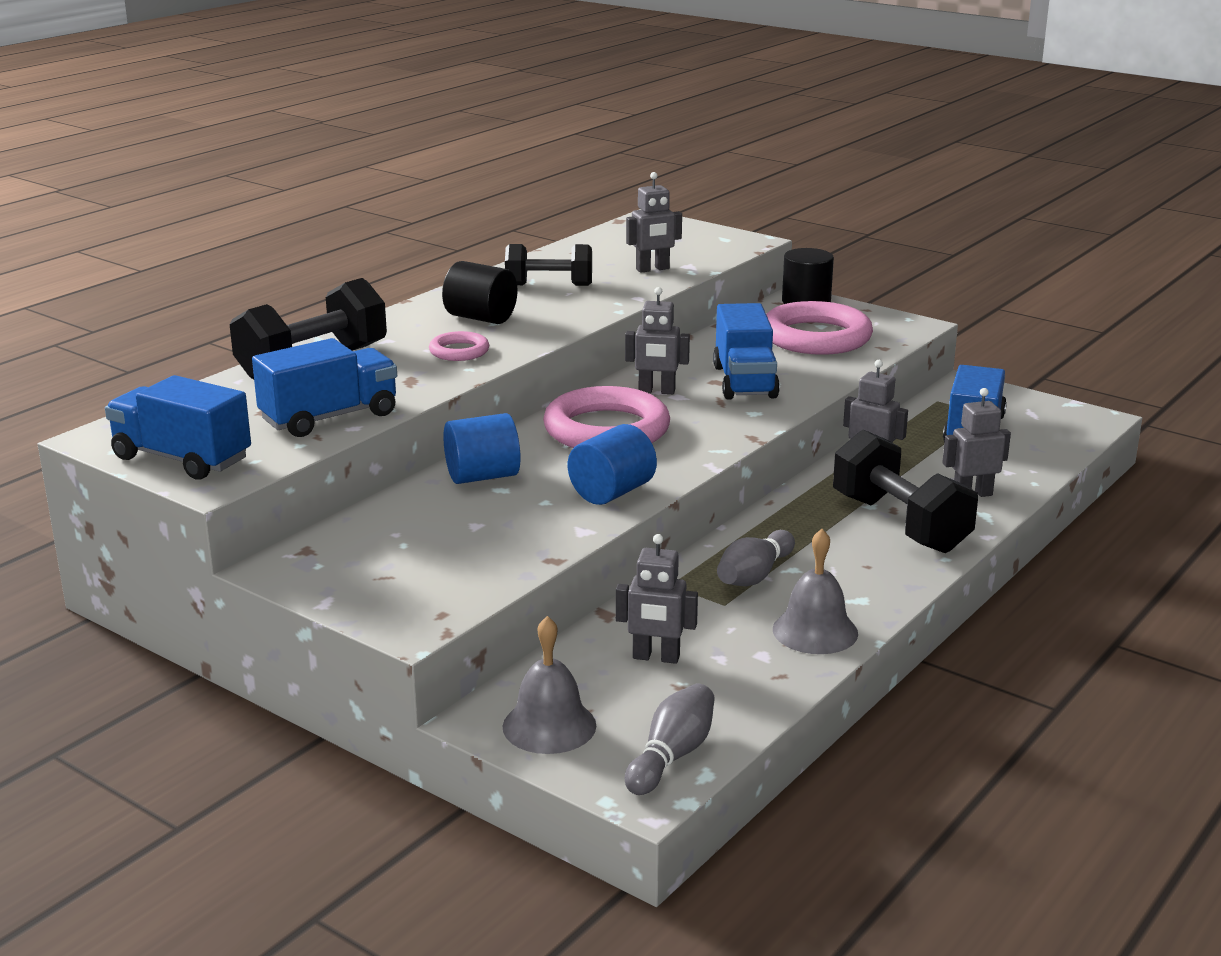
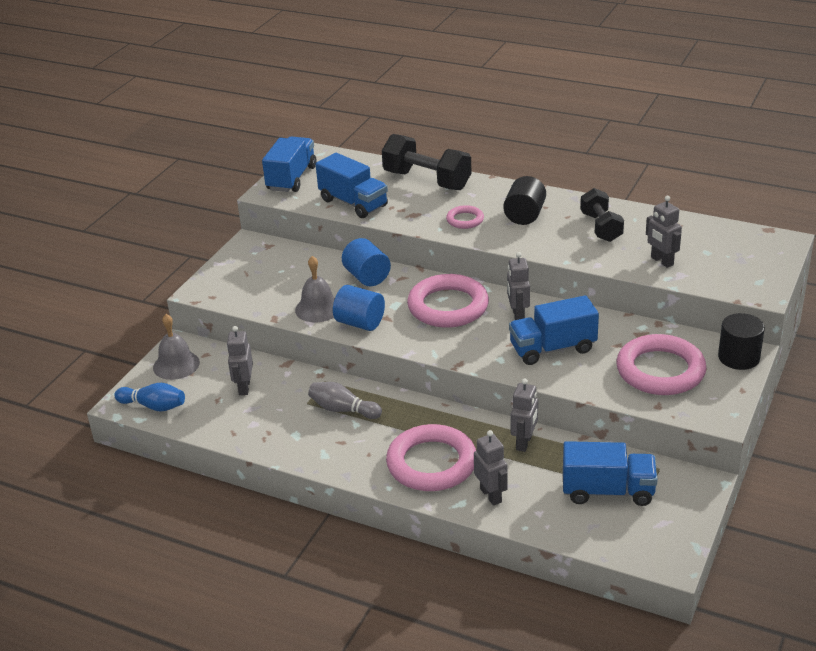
camera: 80 degrees right, 10 degrees up
grey bowling pin [625,683,715,795] -> blue bowling pin [114,383,185,412]
grey bell [773,529,858,654] -> grey bell moved to [295,256,335,322]
black dumbbell [833,430,978,553] -> pink ring [386,424,476,491]

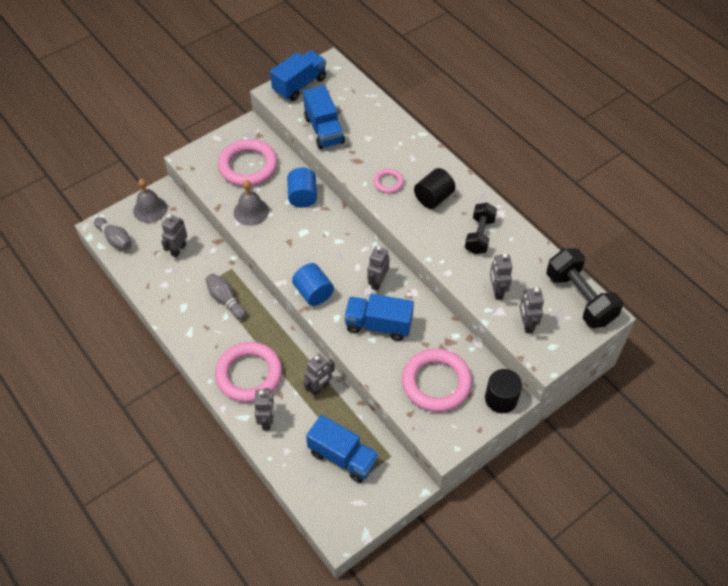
camera: 25 degrees right, 20 degrees up
blue bowling pin [114,383,185,412] -> grey bowling pin [94,217,132,250]
blue cylinder [333,285,385,331] -> blue cylinder moved to [292,263,334,306]
black dumbbell [382,134,471,190] -> black dumbbell moved to [546,248,623,328]
pink ring [407,274,489,328] -> pink ring moved to [218,139,278,187]
none -> grey robot [519,288,544,333]

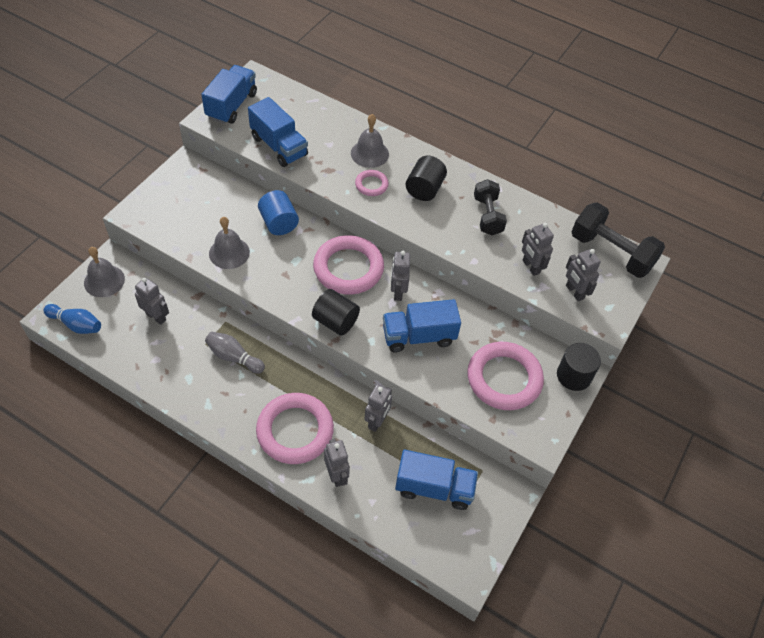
camera: 25 degrees left, 0 degrees up
grey bowling pin [94,217,132,250] -> blue bowling pin [43,304,101,334]
grey robot [161,214,187,257] -> grey robot turned 120 degrees clockwise [135,277,169,325]
pink ring [218,139,278,187] -> pink ring moved to [313,235,384,295]
blue cylinder [292,263,334,306] -> black cylinder [312,289,360,336]
none -> grey bell [351,114,389,168]

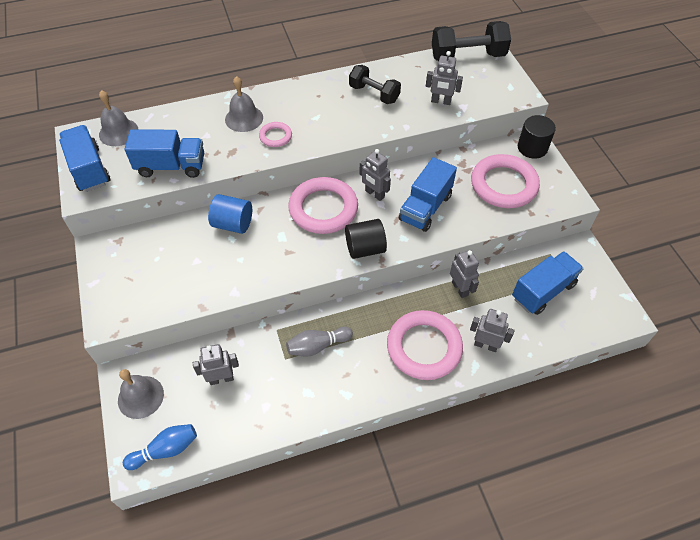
camera: 45 degrees left, 0 degrees up
grey bell [209,217,250,269] -> grey bell moved to [99,90,138,146]
black cylinder [405,156,447,201] -> none
grey robot [566,249,601,301] -> none

